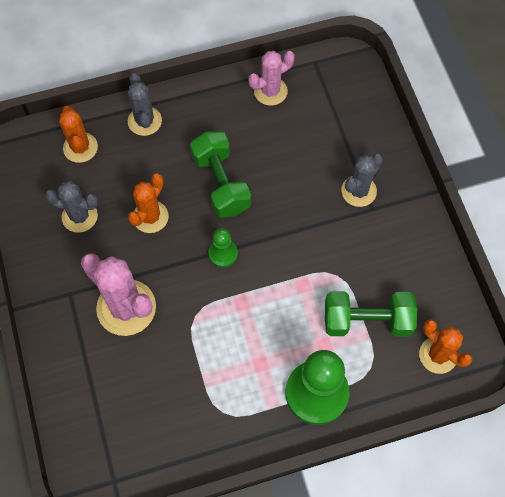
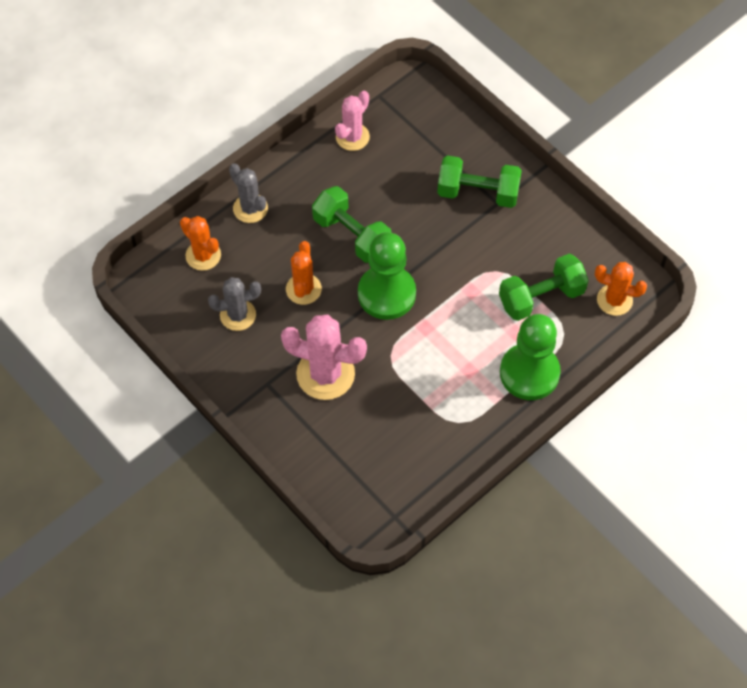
camera: 25 degrees left, 5 degrees down
green pawn [208,228,238,268] -> green pawn [358,232,416,320], size x2.03
grey cactus [341,154,383,207] -> green dumbbell [437,155,522,208]

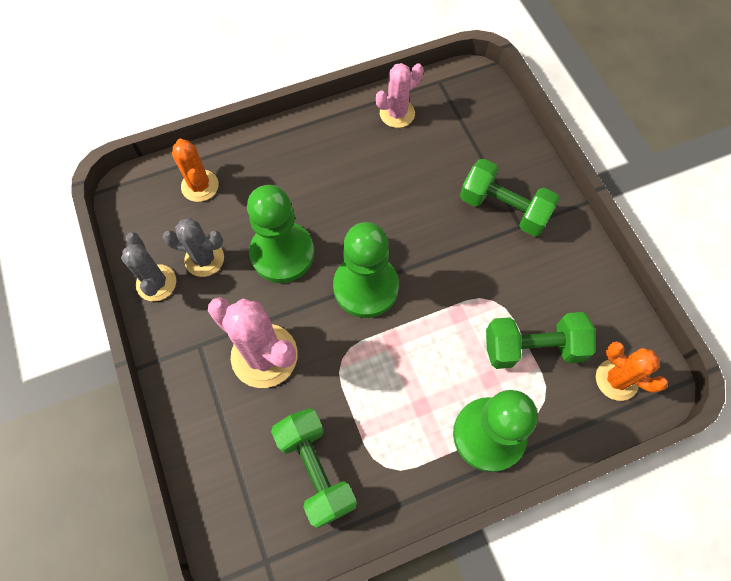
camera: 20 degrees right, 5 degrees up
grey cactus [229,163,268,223] -> grey cactus moved to [121,232,176,301]
orange cactus [286,241,322,305] -> green pawn [247,185,314,283]
green dumbbell [312,186,392,263] -> green dumbbell moved to [271,408,357,528]

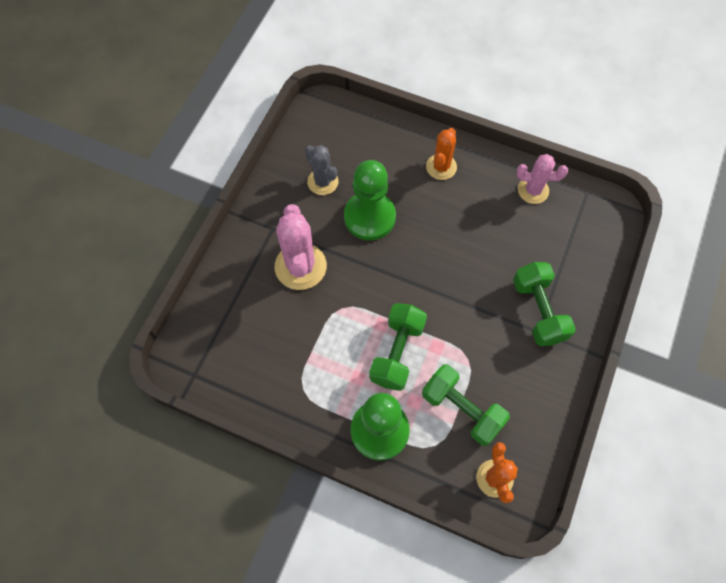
camera: 45 degrees right, 0 degrees up
grey cactus [121,232,176,301] -> none
orange cactus [172,139,219,202] -> orange cactus moved to [426,128,457,180]
green dumbbell [271,408,357,528] -> green dumbbell moved to [369,303,427,391]
green pawn [333,222,399,318] -> none

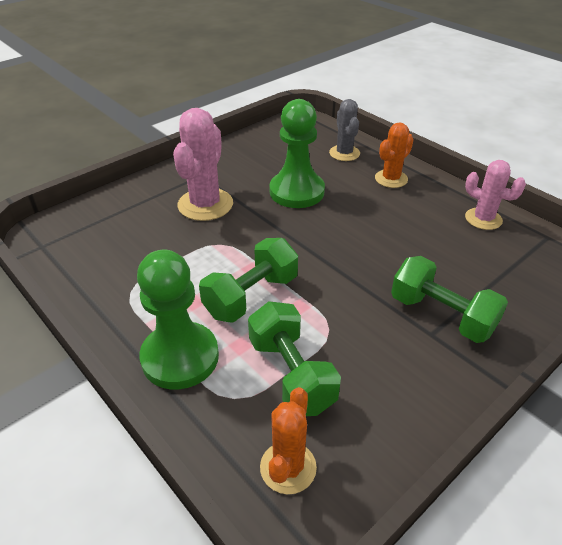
camera: 25 degrees right, 25 degrees down
grey cactus [305,145,338,195] -> grey cactus moved to [329,99,360,161]
green dumbbell [513,262,576,346] -> green dumbbell turned 60 degrees counterclockwise [391,256,508,343]

